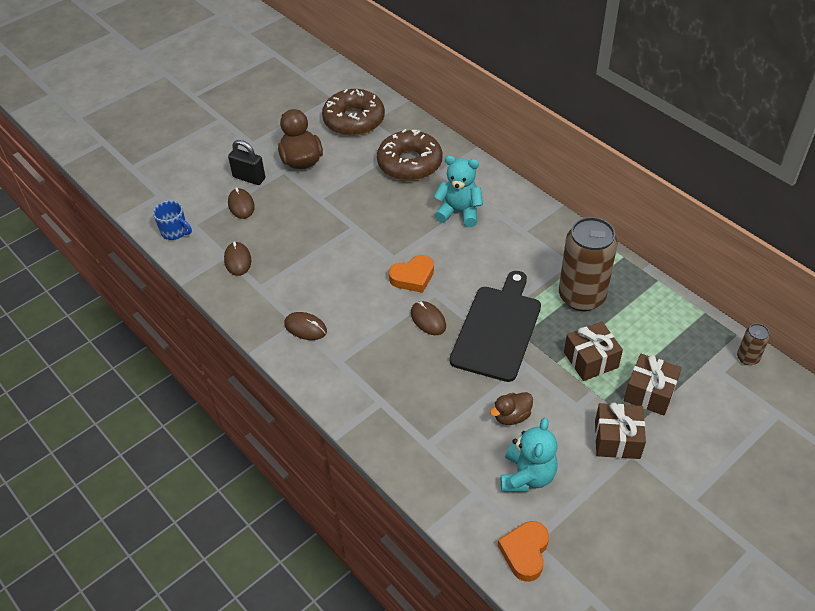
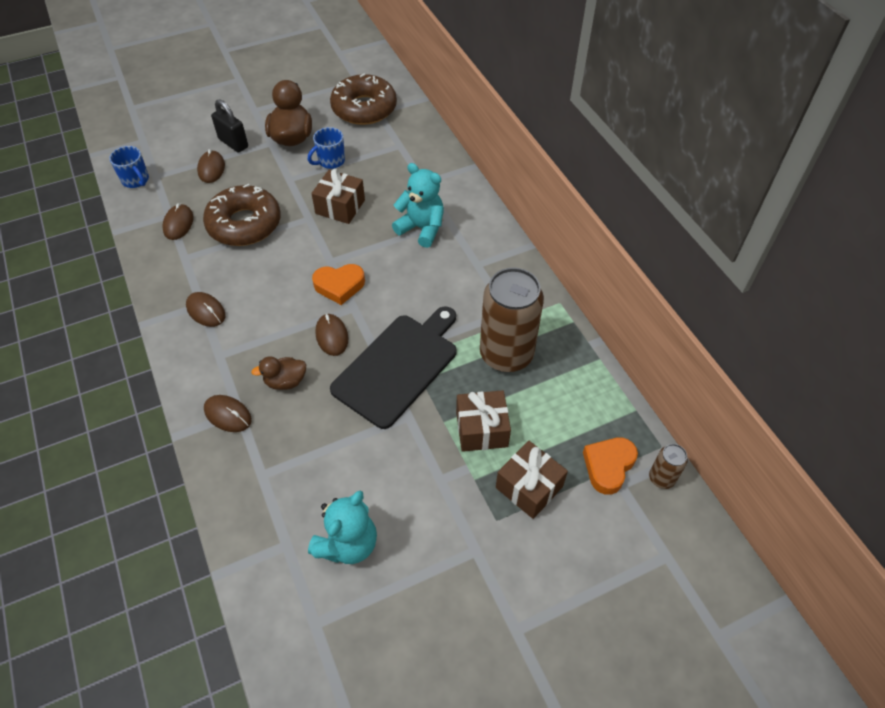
camera: 15 degrees right, 5 degrees up
brown donut [377,129,442,181] -> brown donut moved to [203,184,281,246]
brown duck [490,392,533,425] -> brown duck moved to [251,356,306,390]
orange heart [498,521,549,582] -> orange heart moved to [583,437,638,495]
brown gift [595,402,646,459] -> brown gift moved to [311,169,365,224]
none -> brown mouse [204,395,252,432]
none -> blue mug [308,127,345,169]

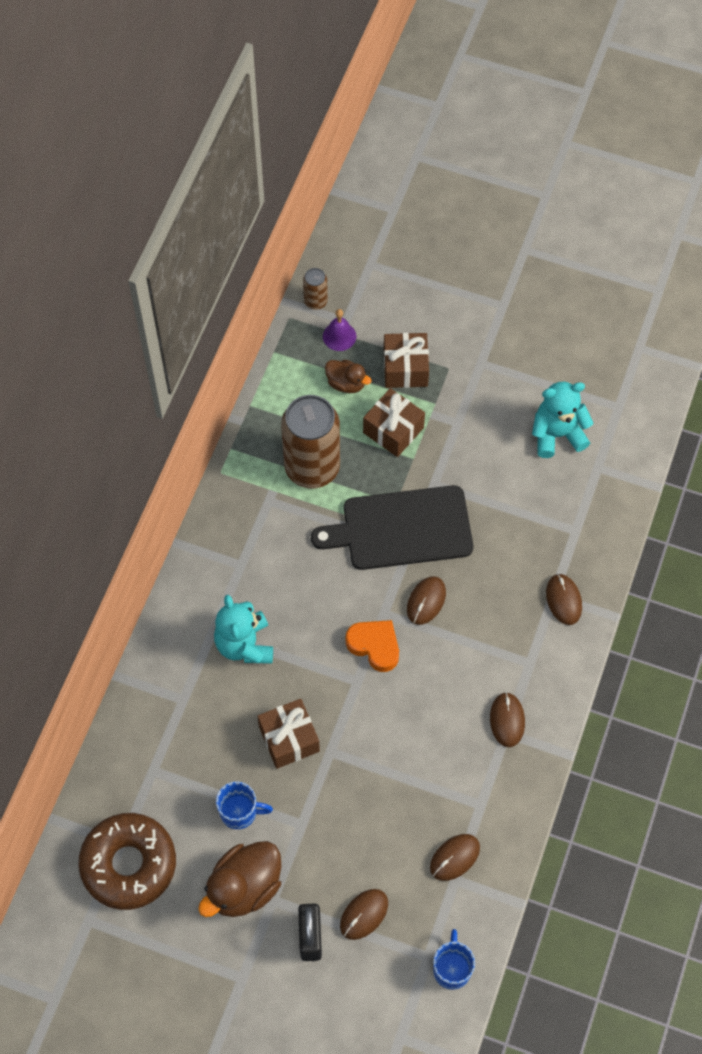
camera: 135 degrees left, 10 degrees up
brown donut [203,184,281,246] -> none
brown duck [251,356,306,390] -> brown duck moved to [325,359,372,393]
orange heart [583,437,638,495] -> purple bell [323,309,356,351]

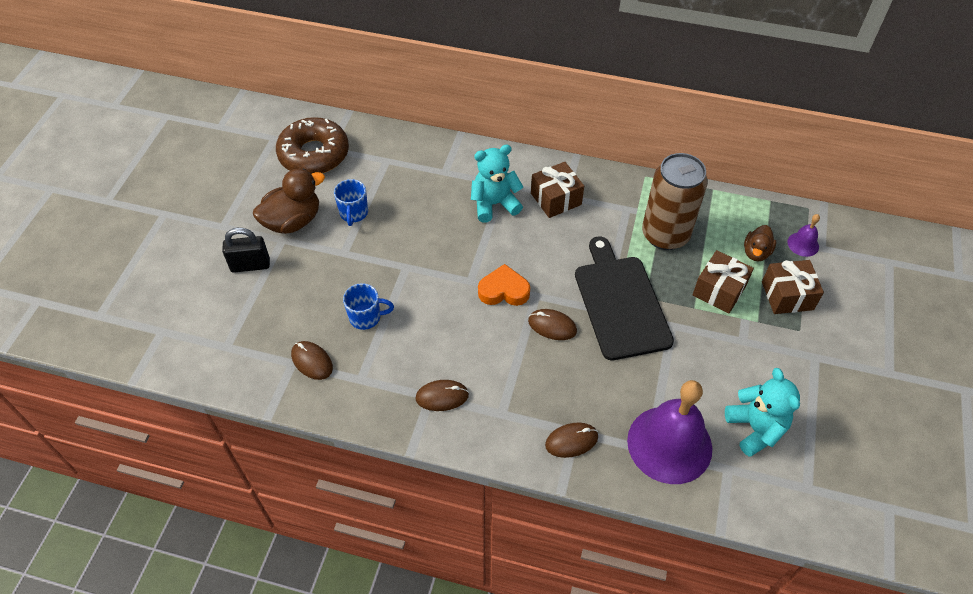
camera: 85 degrees right, 10 degrees down
brown duck [198,841,282,917] -> brown duck turned 105 degrees clockwise [253,169,325,234]
brown gift [258,699,320,769] -> brown gift moved to [531,162,584,218]
brown can [303,268,328,310] -> none
brown mouse [340,889,388,940] -> none
orange heart [346,620,399,672] -> orange heart turned 120 degrees counterclockwise [478,264,530,306]
blue mug [433,929,475,990] -> blue mug moved to [343,283,394,330]
none -> purple bell [627,380,712,484]

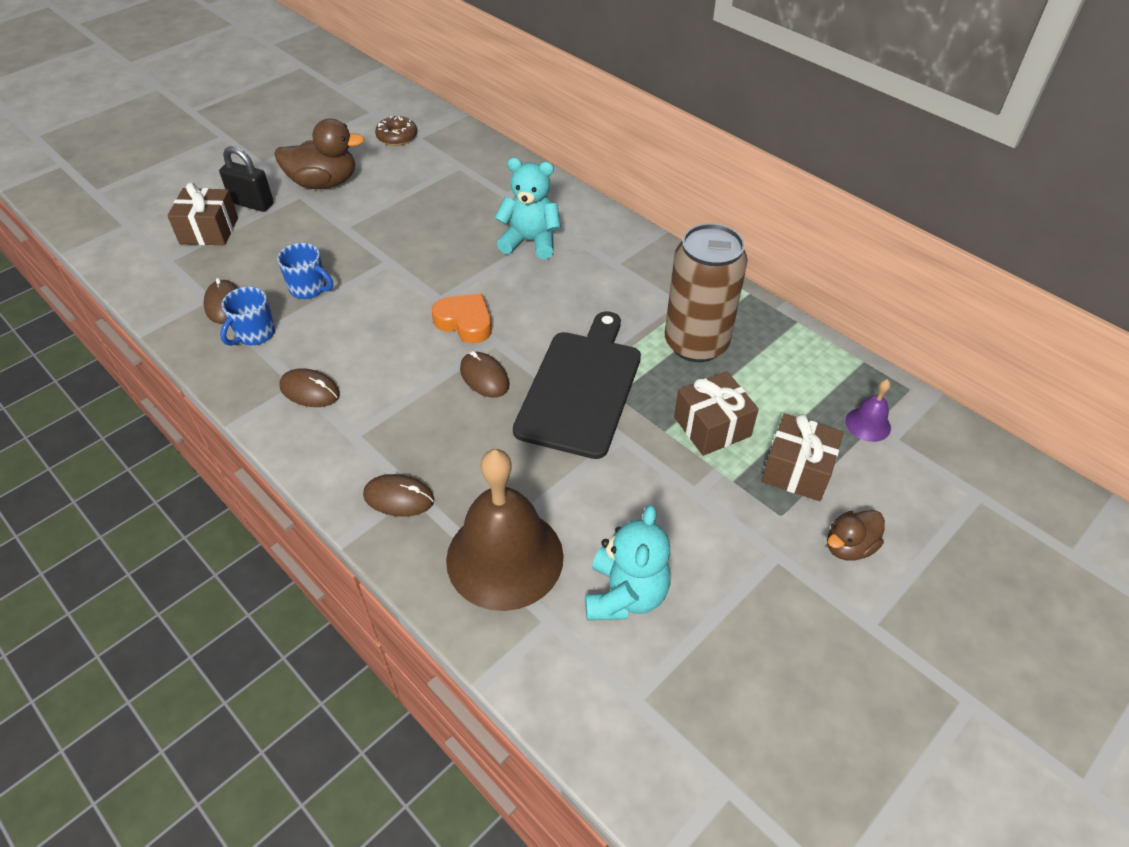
camera: 30 degrees right, 5 degrees down
brown donut [276,117,349,174] -> brown donut [375,116,417,146], size x0.52
blue mug [334,179,368,226] -> blue mug moved to [220,287,275,346]
brown gift [531,162,584,218] -> brown gift moved to [167,182,238,245]
purple bell [627,380,712,484] -> brown bell [446,449,564,611]
brown duck [744,225,776,261] -> brown duck moved to [827,510,885,561]

